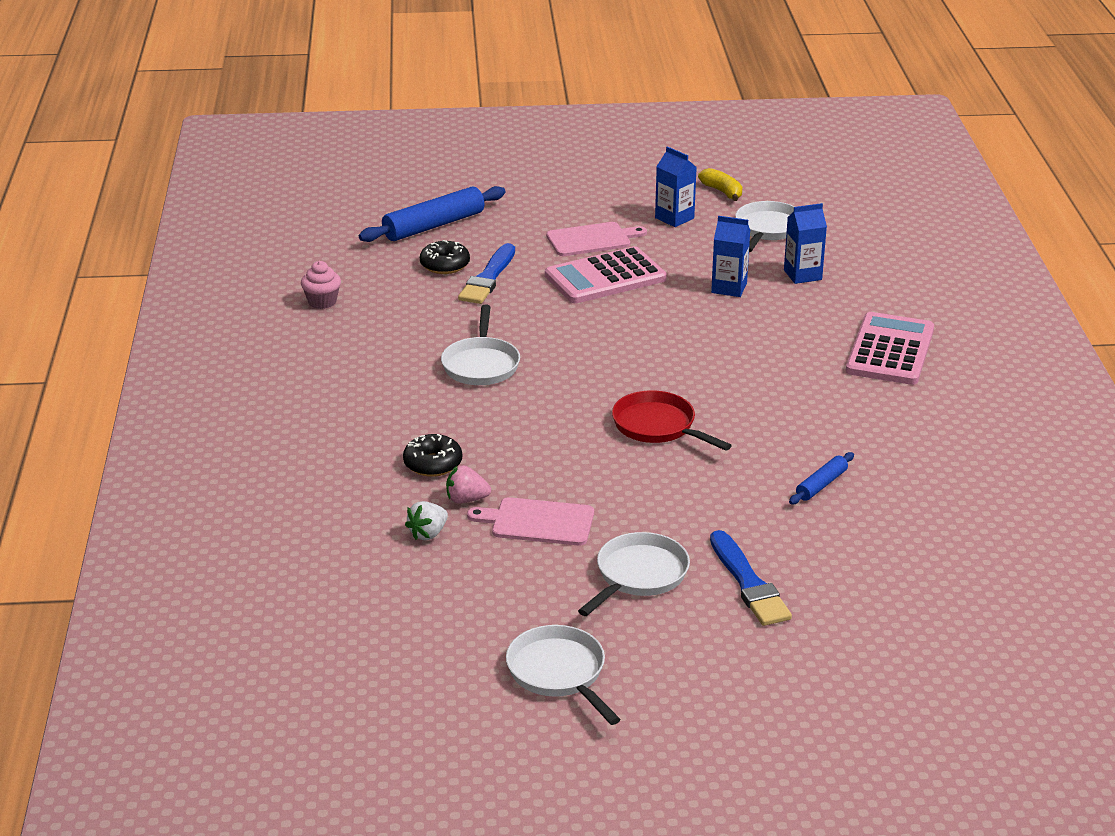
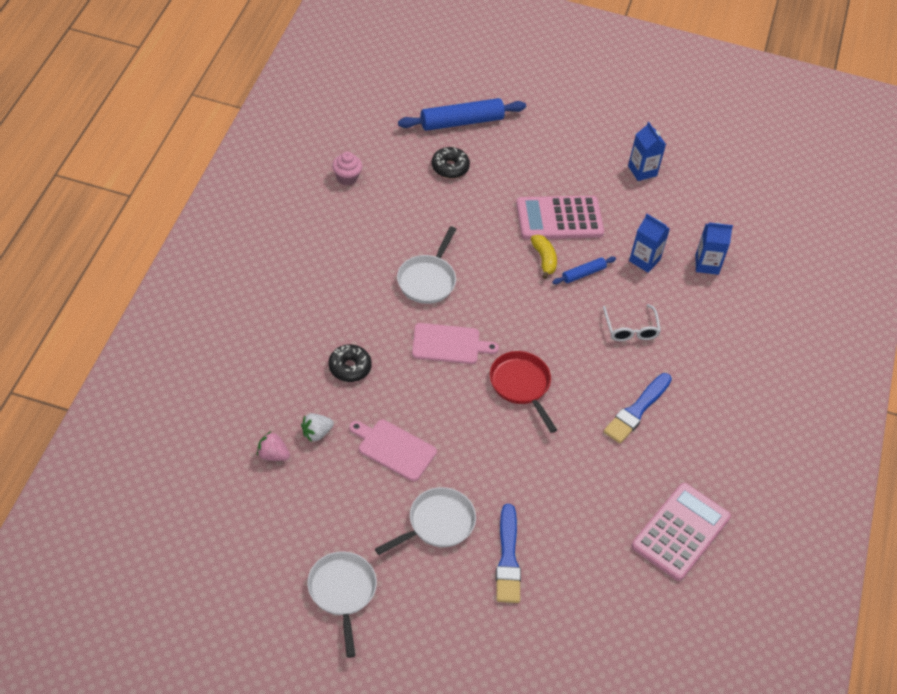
camera: 15 degrees right, 20 degrees up
pink strawberry [446,465,491,503] -> pink strawberry moved to [257,431,290,461]
blue brush [458,243,515,304] -> blue brush moved to [603,373,672,444]
pink cutting board [546,222,647,256] -> pink cutting board moved to [412,323,499,364]
yellow banana [698,168,742,201] -> yellow banana moved to [531,235,557,279]
white pan [735,201,795,252] -> none
blue rolling pin [789,452,854,504] -> blue rolling pin moved to [552,257,616,284]
pink calculator [846,312,934,385] -> pink calculator moved to [631,483,731,581]
none -> white glasses [603,304,661,341]

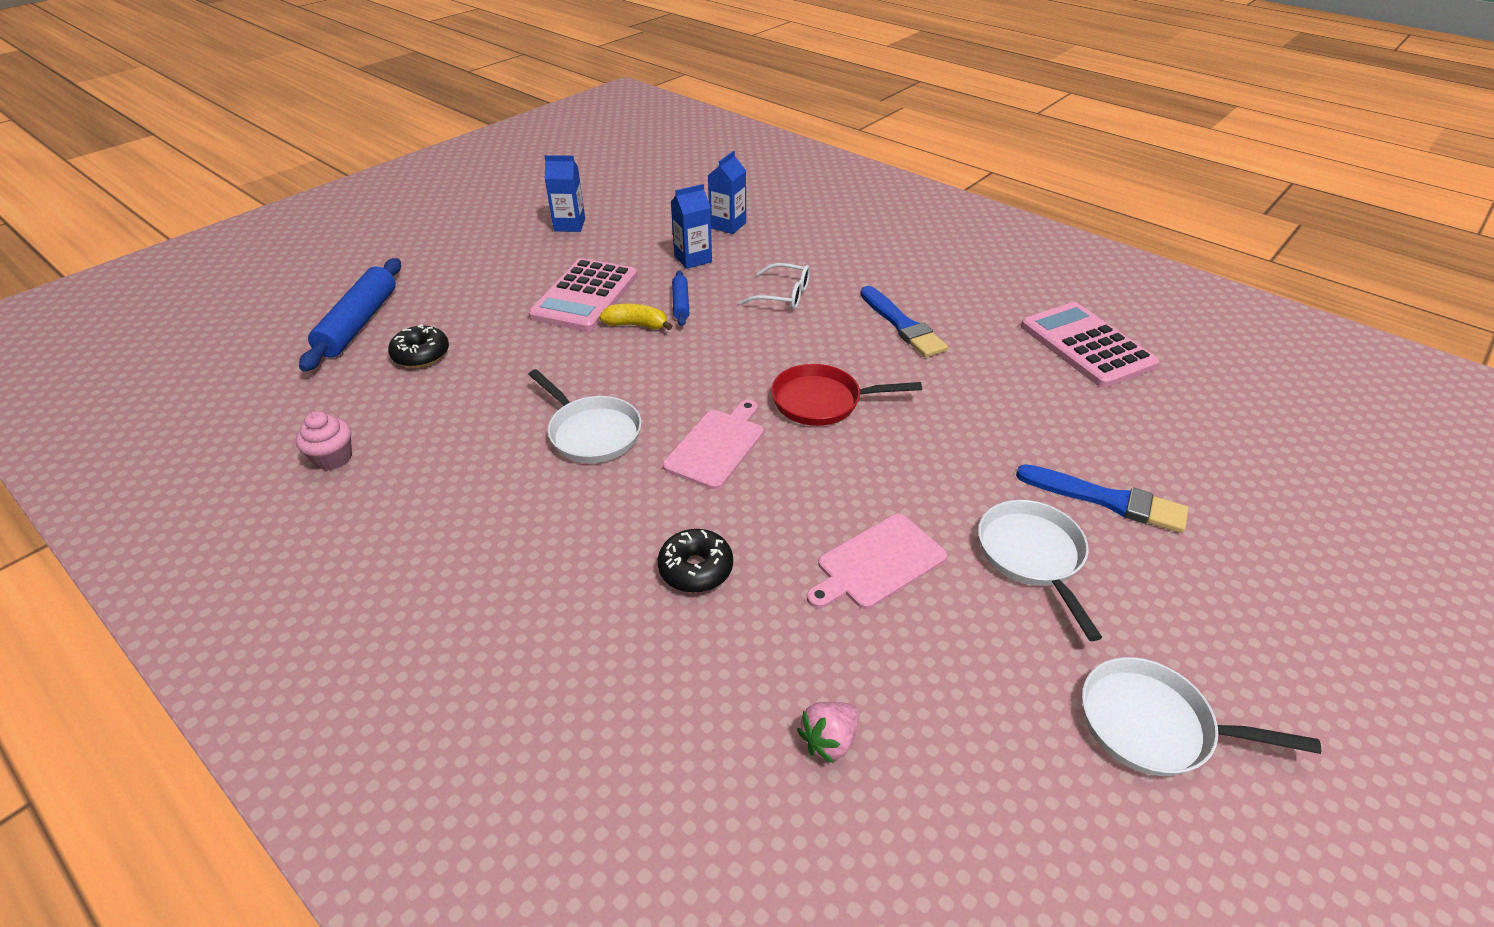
camera: 60 degrees left, 10 degrees down
white strawberry [301,413,334,442] -> none

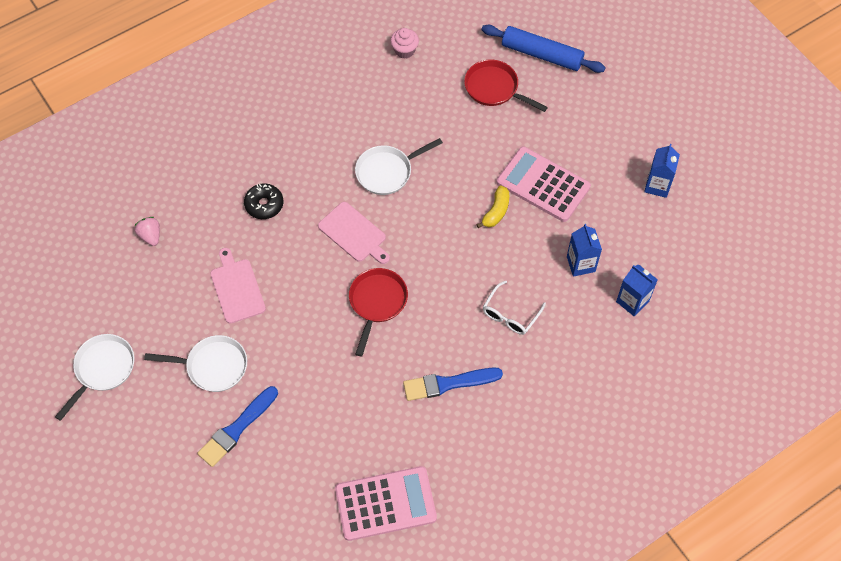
camera: 105 degrees right, 20 degrees up
black donut [388,324,449,368] -> red pan [464,60,548,112]
blue rolling pin [672,270,689,326] -> none

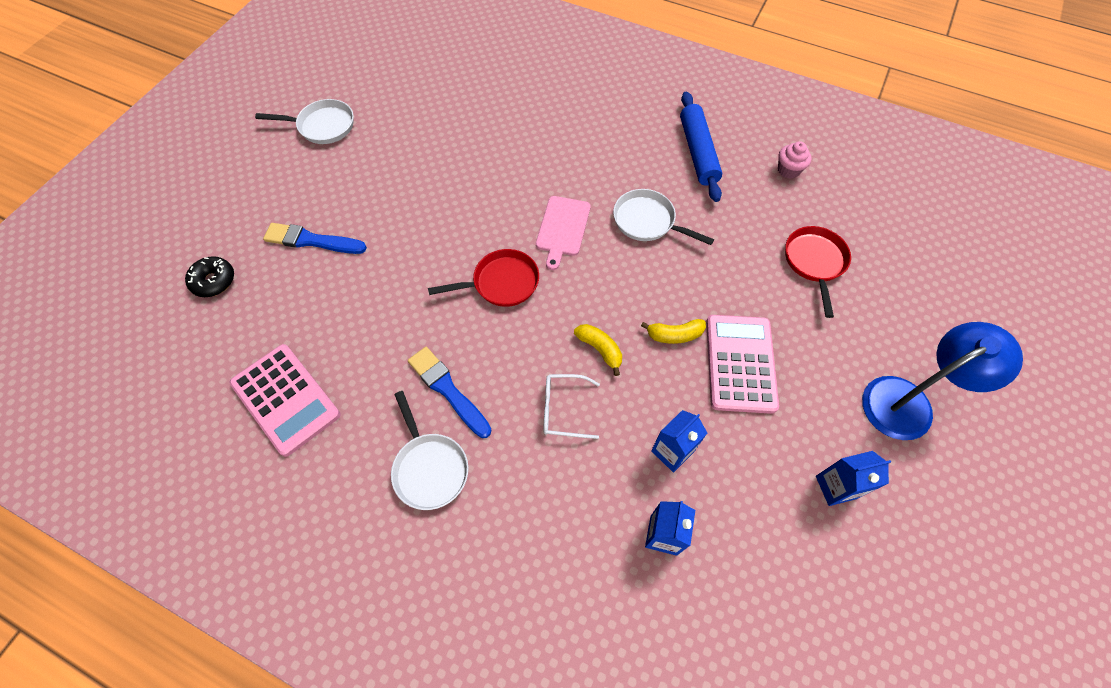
camera: 60 degrees right, 0 degrees up
pink strawberry [134,217,160,246] -> none
white pan [144,335,247,392] -> white pan moved to [391,391,469,510]
pink cutting board [210,248,266,324] -> none
black donut [244,183,283,219] -> black donut moved to [185,256,234,297]
blue rolling pin [481,25,606,73] -> blue rolling pin moved to [680,92,722,202]
none -> yellow banana [574,324,622,376]
none -> blue lamp [862,322,1023,440]

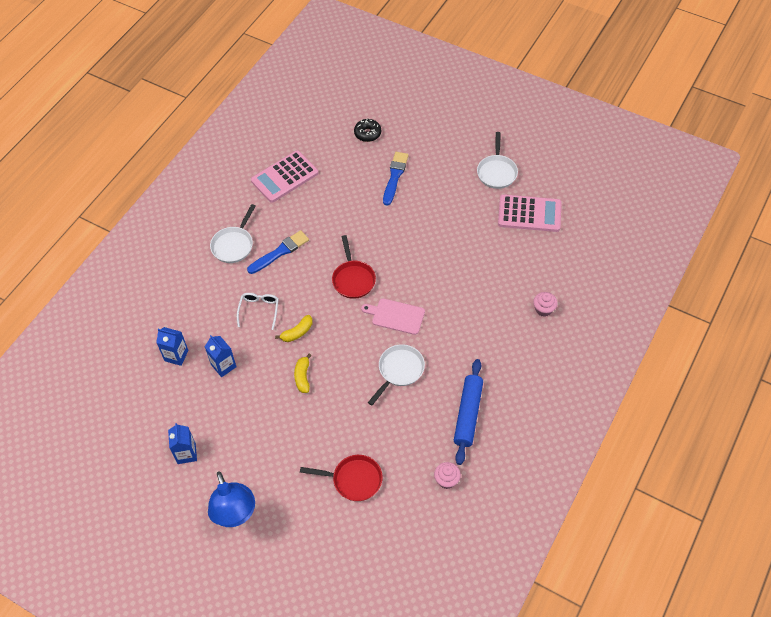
camera: 95 degrees right, 5 degrees down
white pan [391,391,469,510] -> white pan turned 45 degrees counterclockwise [210,204,256,263]
blue rolling pin [680,92,722,202] -> blue rolling pin turned 75 degrees counterclockwise [454,359,483,465]
pink calculator [706,315,779,414] -> pink calculator moved to [498,194,561,232]
none -> pink cupcake [533,292,558,317]

